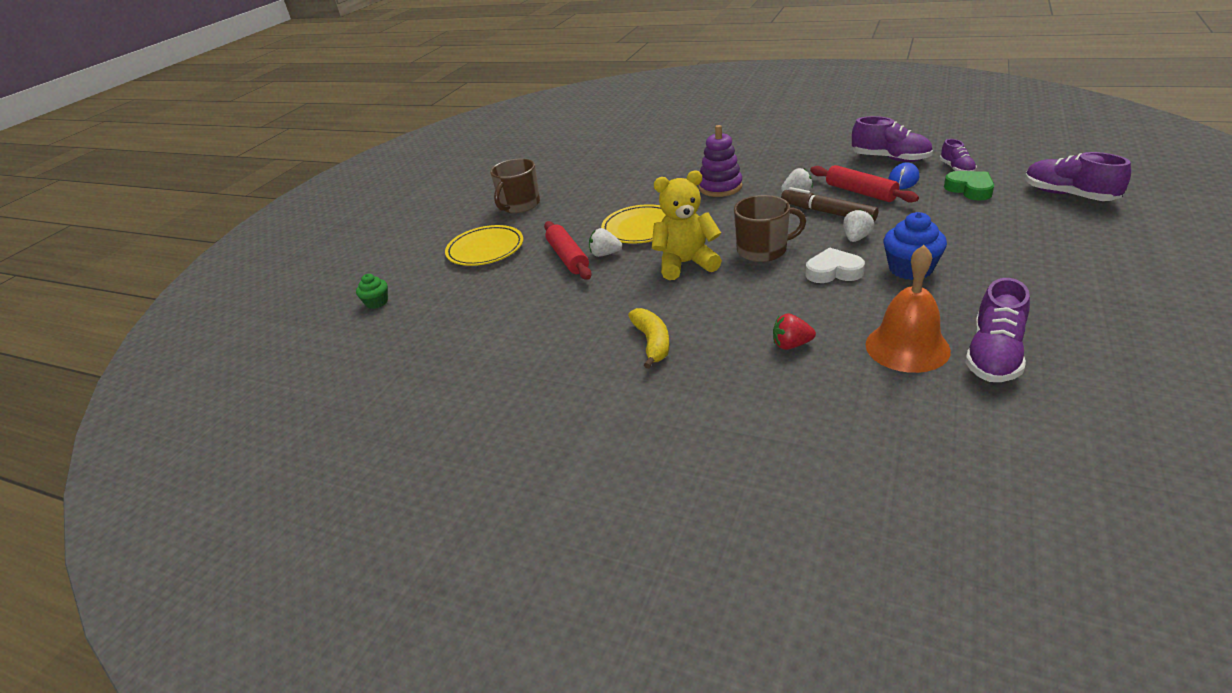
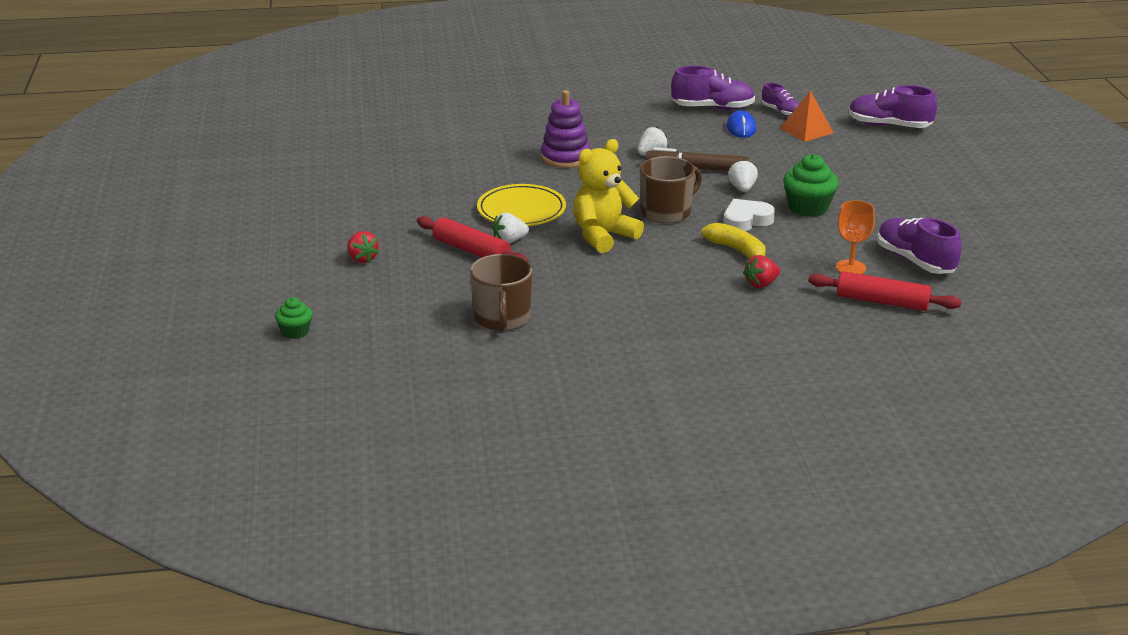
camera: 35 degrees left, 5 degrees down
yellow plate [445,225,523,266] -> red strawberry [347,231,379,263]
brown mug [490,159,540,213] -> brown mug moved to [470,254,533,331]
yellow banana [628,308,669,369] -> yellow banana moved to [701,223,765,259]
red rolling pin [810,165,919,203] -> red rolling pin moved to [808,271,961,311]
orange bell [865,245,951,373] -> orange goblet [836,200,875,274]
blue cupcake [883,212,947,280] -> green cupcake [783,154,839,217]
green heart [944,171,994,201] -> orange pyramid [780,90,834,142]
purple shoe [965,278,1030,382] -> purple shoe turned 150 degrees clockwise [877,218,962,274]

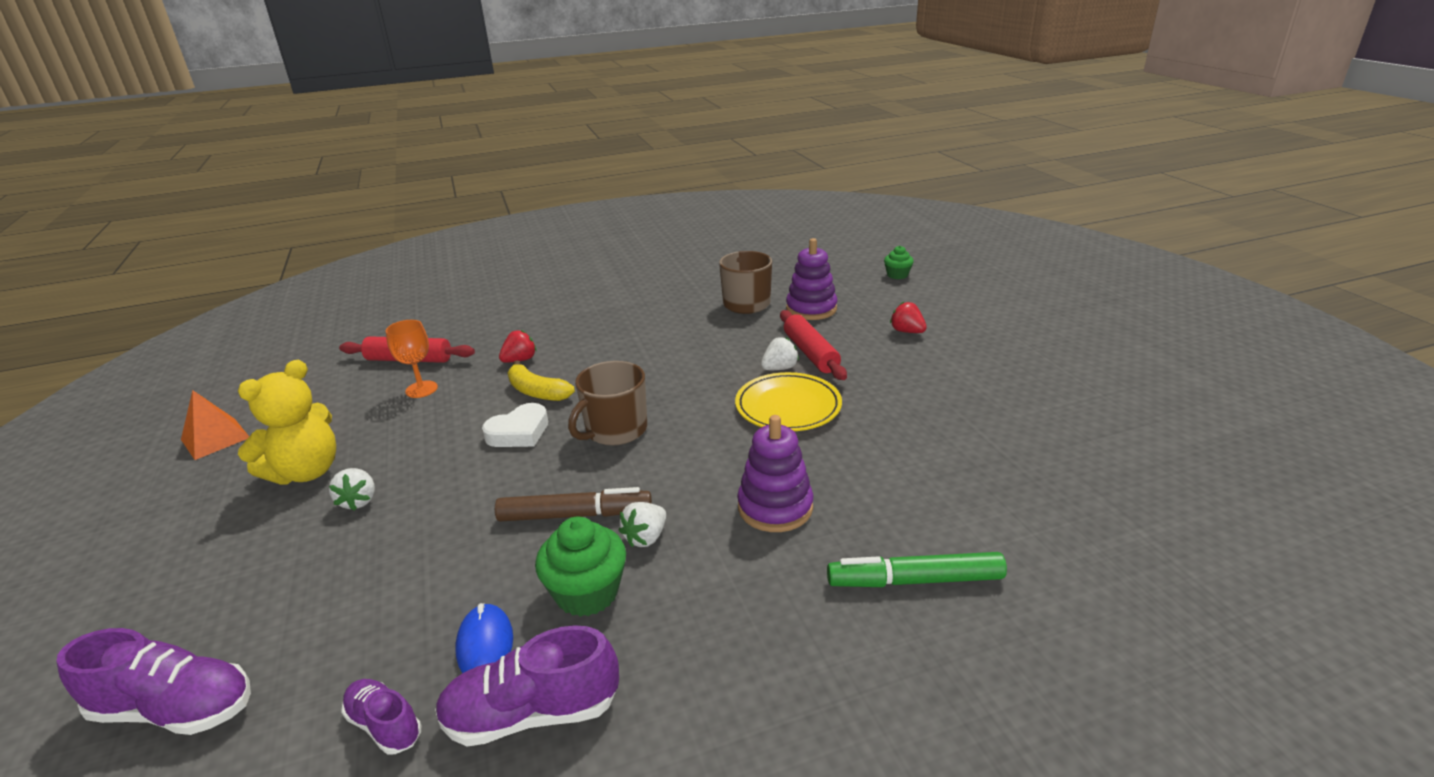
camera: 170 degrees right, 0 degrees up
red rolling pin [417,216,529,262] -> red rolling pin turned 45 degrees clockwise [780,310,847,380]
yellow teddy bear [573,139,644,253] -> yellow teddy bear moved to [238,359,336,485]
white strawberry [728,159,758,192] -> white strawberry moved to [329,468,375,511]
orange pyramid [780,90,834,142] -> orange pyramid moved to [181,390,249,460]
green cupcake [783,154,839,217] -> green cupcake moved to [535,516,626,617]
purple shoe [877,218,962,274] -> none
none -> purple stacking toy [786,238,838,320]
none -> green marker [827,552,1007,587]

